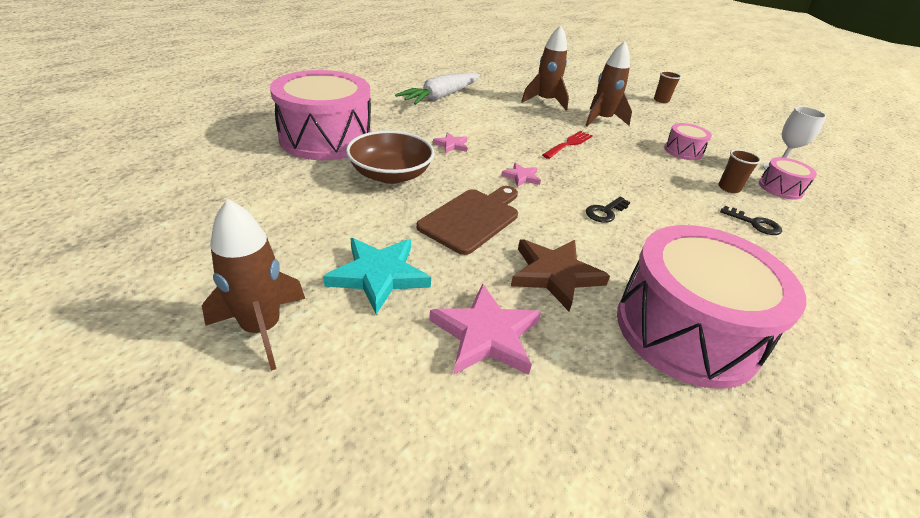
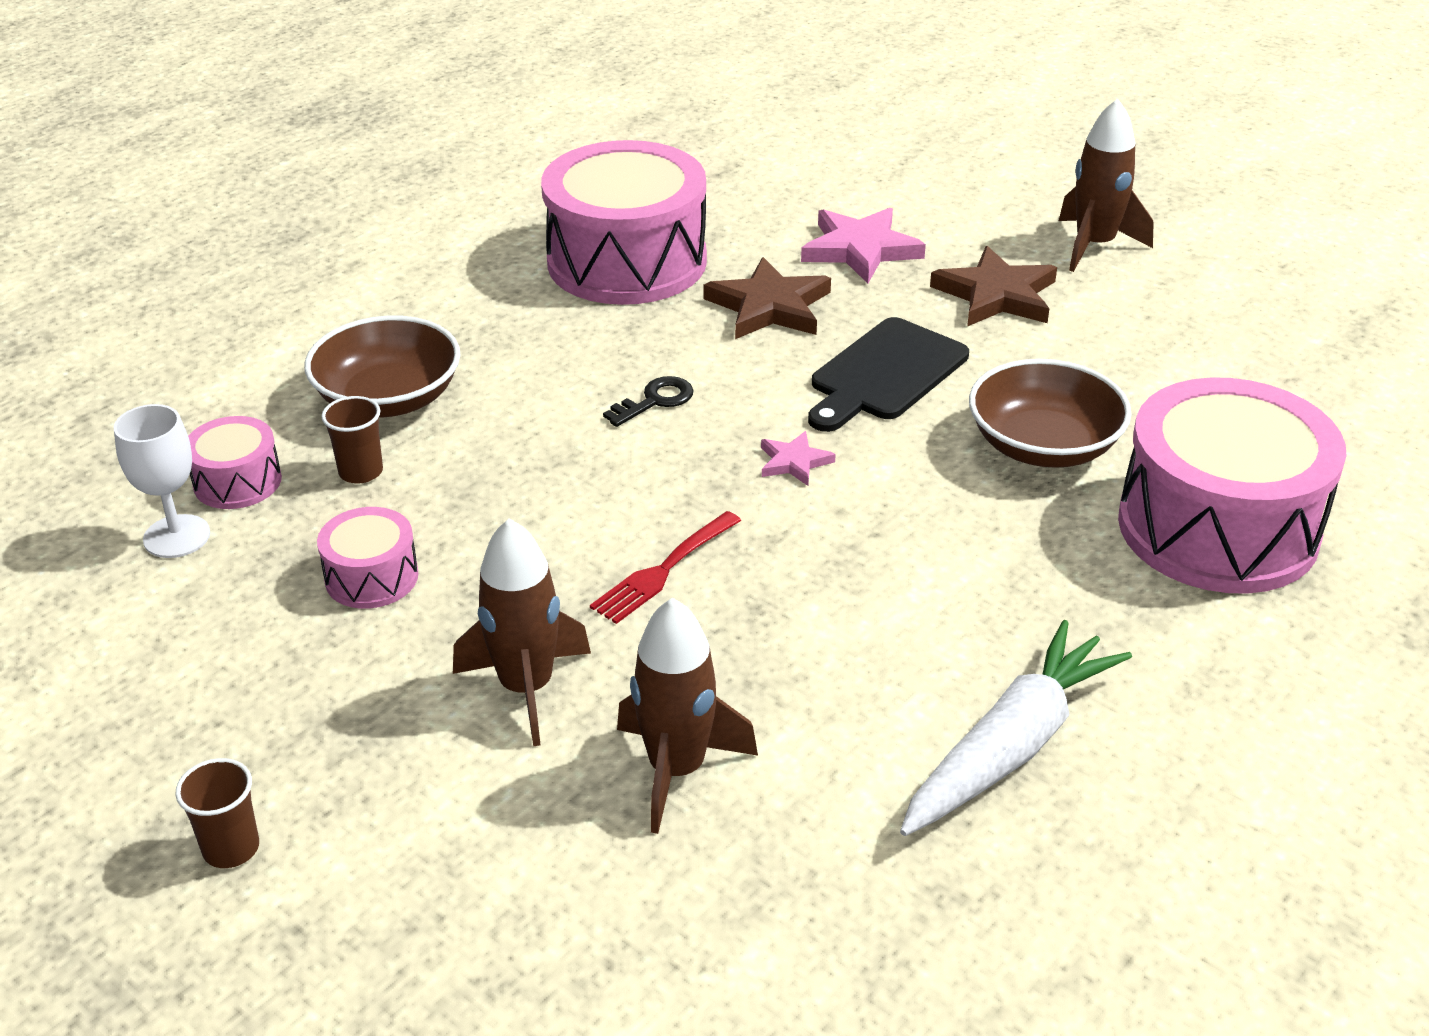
camera: 175 degrees left, 0 degrees up
turquoise star [323,238,431,314] -> brown star [930,246,1057,327]
brown cutting board [416,186,518,255] -> black cutting board [808,317,969,432]
pink star [433,132,468,153] -> none
black key [720,206,782,235] -> brown bowl [305,315,460,418]

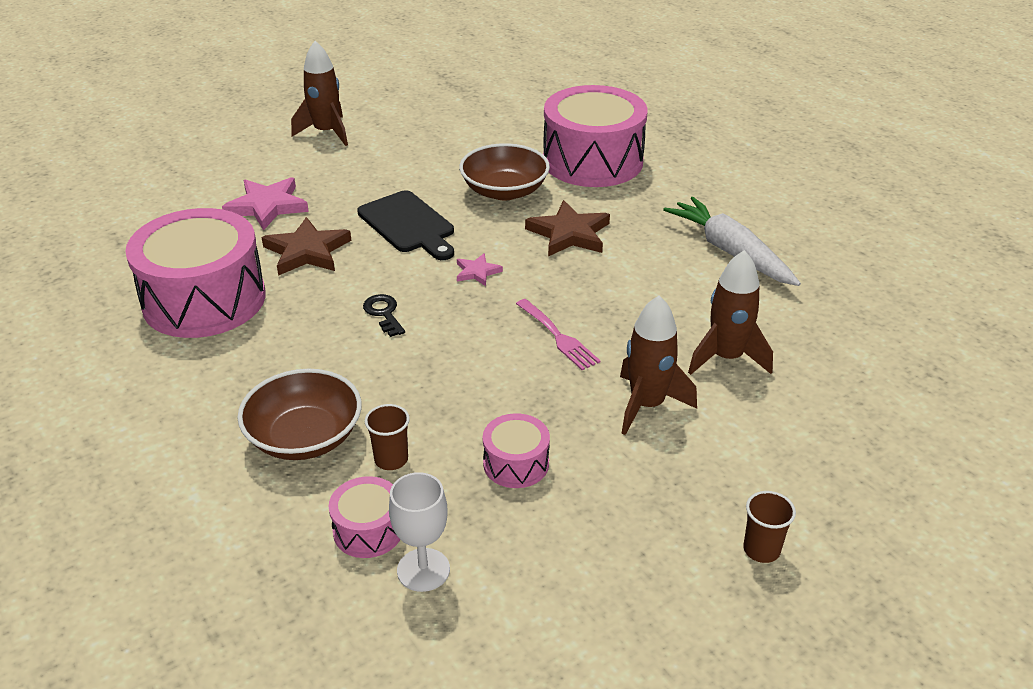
camera: 75 degrees left, 0 degrees up
red fork [590,511,741,624] -> pink fork [516,299,601,370]
brown star [930,246,1057,327] -> brown star moved to [525,200,610,256]

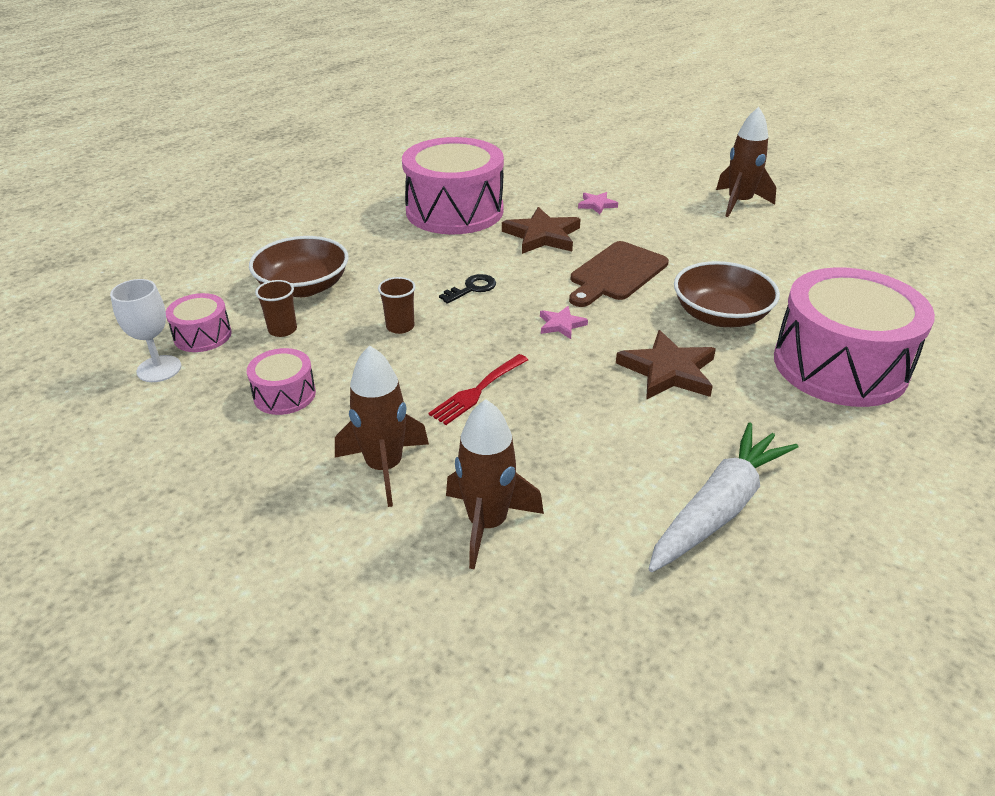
camera: 75 degrees right, 0 degrees up
pink star [222,177,309,230] -> pink star [578,192,618,214], size x0.53
black cutting board [357,190,454,260] -> brown cutting board [569,241,669,307]
pink fork [516,299,601,370] -> red fork [428,354,528,425]
brown cup [743,491,796,563] -> brown cup moved to [378,277,416,334]

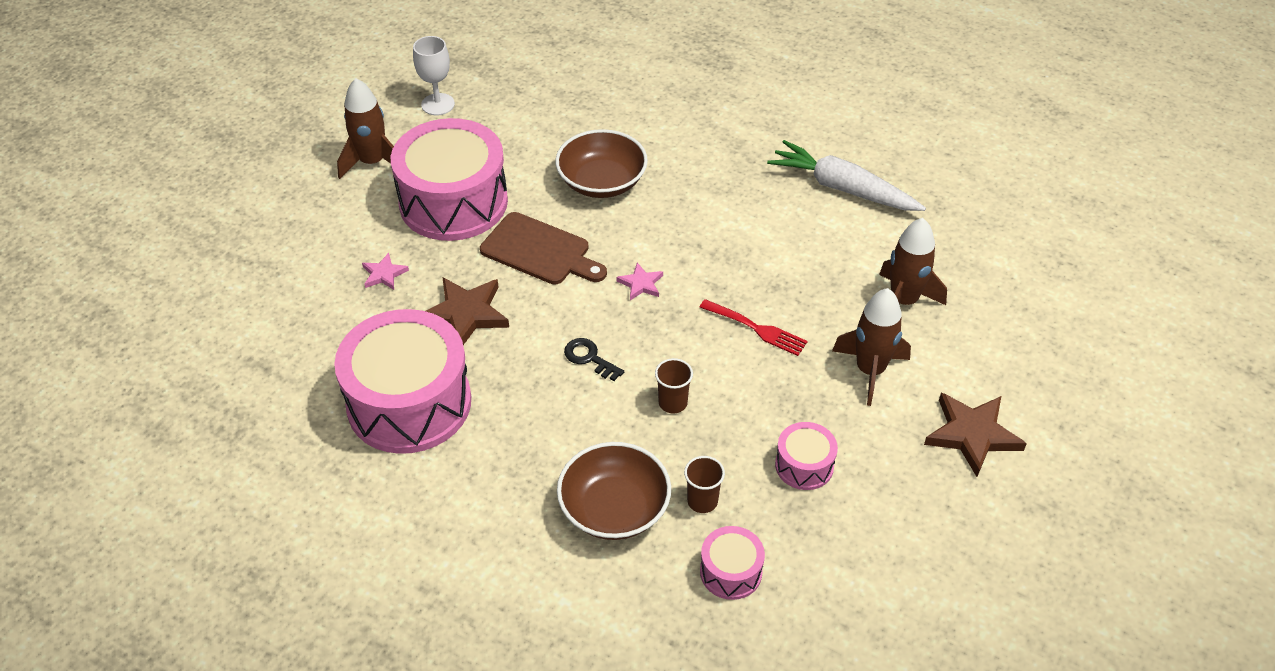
camera: 100 degrees left, 10 degrees up
white goblet [110,279,181,382] -> white goblet moved to [413,36,455,115]
brown star [616,330,716,400] -> brown star moved to [924,393,1027,477]
pink drum [774,267,935,407] -> pink drum moved to [391,118,508,241]

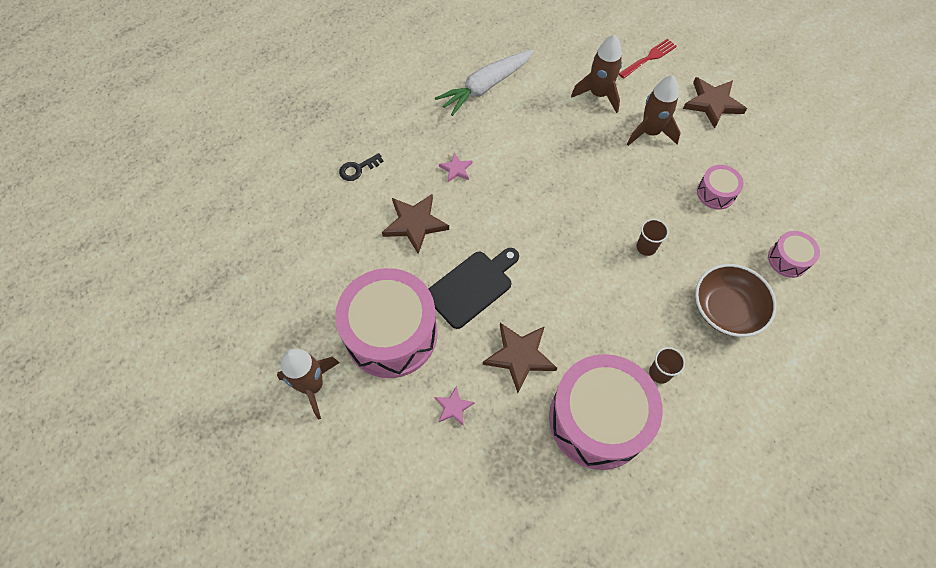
camera: 70 degrees left, 15 degrees up
white goblet [413,36,455,115] -> none
brown cutting board [480,212,607,284] -> black cutting board [428,248,519,329]
brown bowl [555,129,648,198] -> brown star [382,194,449,254]
black key [564,338,624,381] -> black key moved to [339,153,384,181]
pink star [616,263,663,300] -> pink star moved to [439,153,473,182]
brown cup [684,456,725,513] -> brown cup moved to [649,347,685,384]
red fork [700,299,808,356] -> red fork moved to [619,39,677,79]

